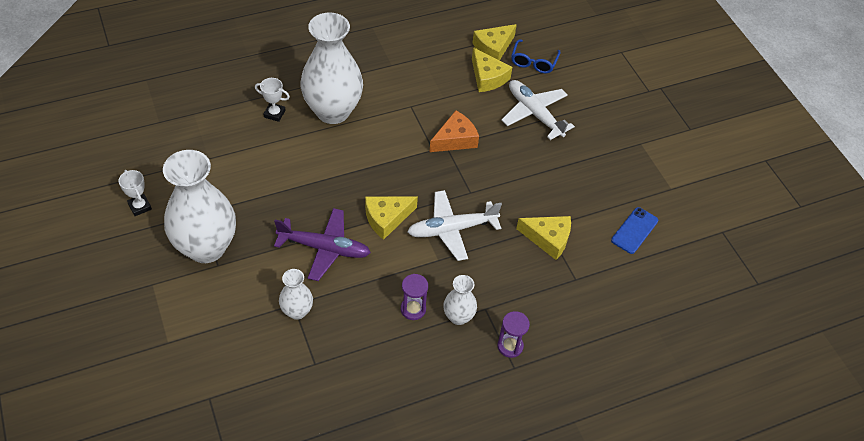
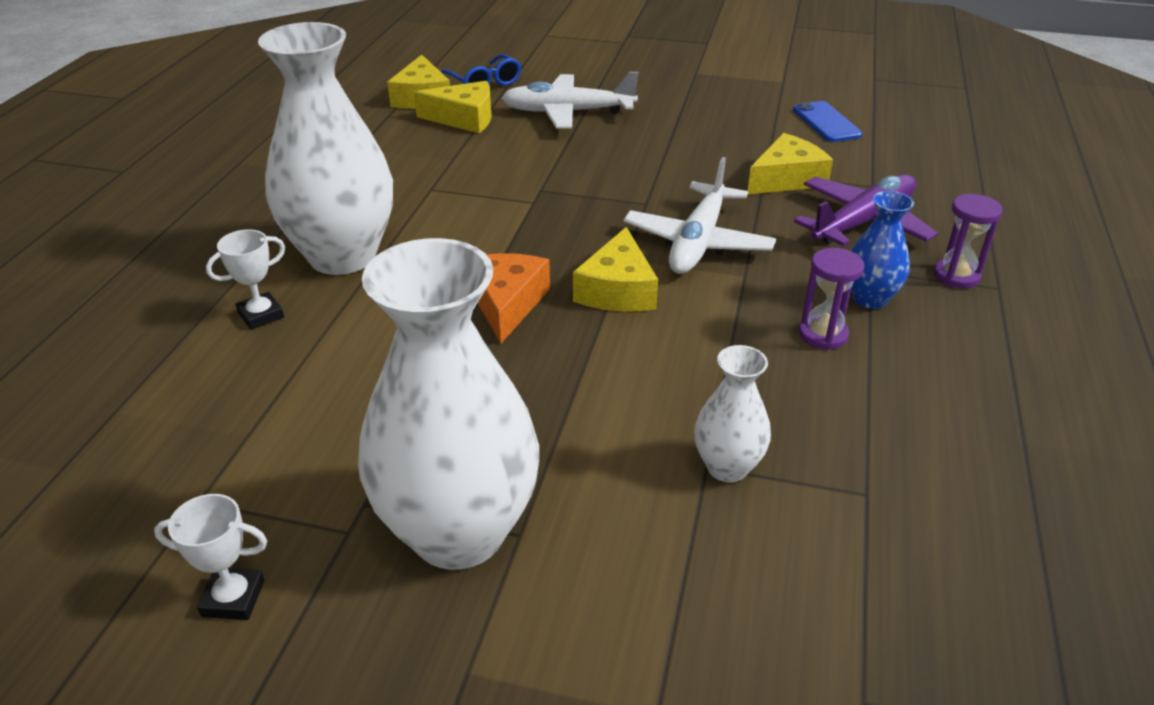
camera: 50 degrees left, 15 degrees down
purple plane [274,208,371,281] -> purple plane moved to [794,174,938,246]
orange cheese [430,110,479,152] -> orange cheese moved to [478,253,550,344]
white vase [443,275,477,325] -> blue vase [851,191,914,309]

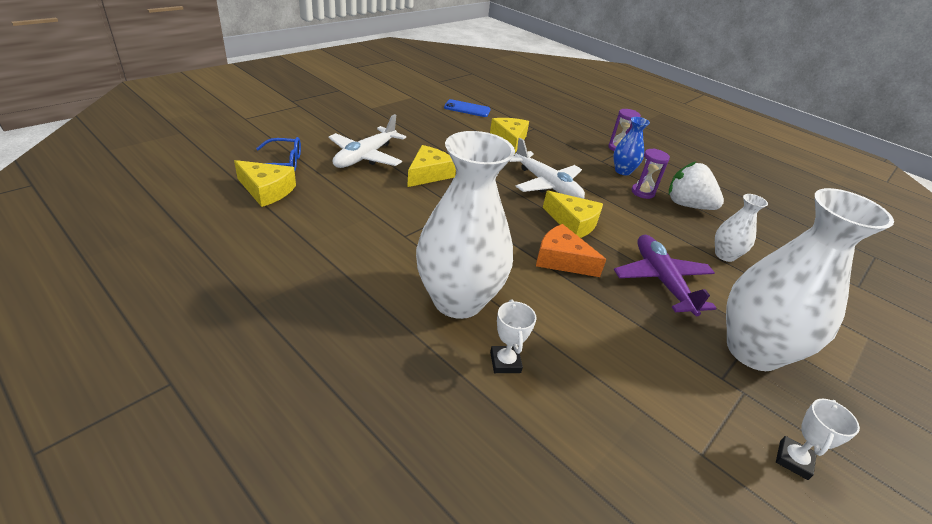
camera: 65 degrees left, 0 degrees up
yellow cheese [414,81,492,133] -> yellow cheese moved to [407,145,456,187]
purple plane [794,174,938,246] -> purple plane moved to [614,235,717,316]
none -> white strawberry [669,161,724,210]

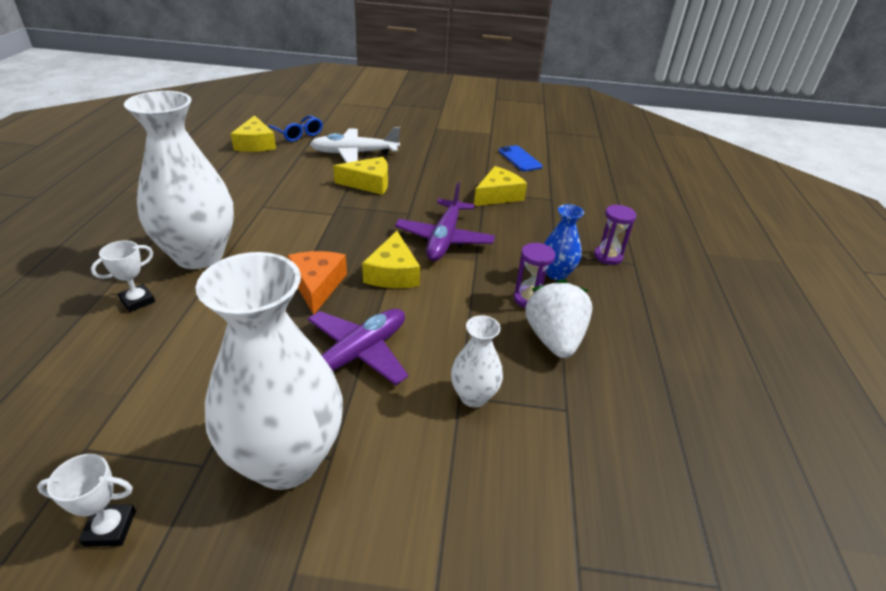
camera: 55 degrees right, 0 degrees up
white plane [509,138,585,199] -> purple plane [395,183,495,261]

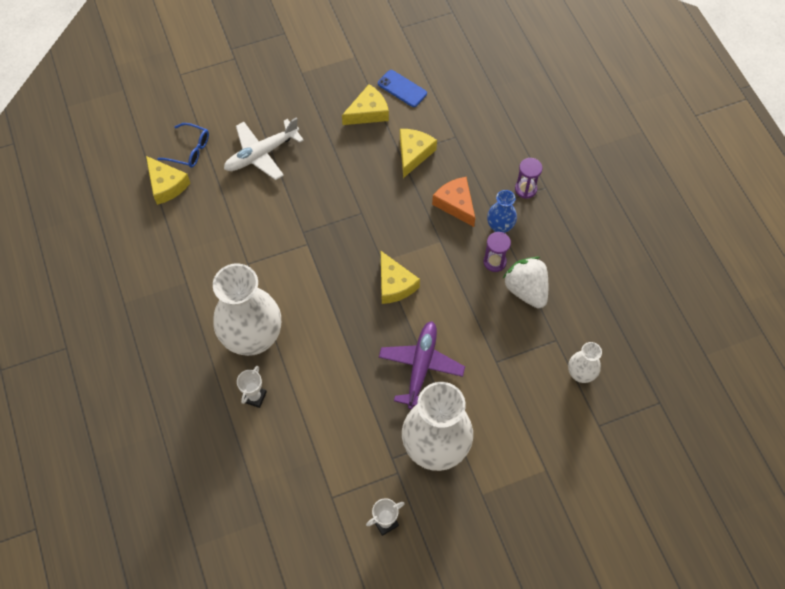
camera: 25 degrees left, 25 degrees up
orange cheese [287,251,347,315] -> orange cheese moved to [432,177,475,227]
yellow cheese [333,157,388,195] -> yellow cheese moved to [342,84,389,125]
purple plane [395,183,495,261] -> none
white vase [451,315,503,408] -> white vase moved to [568,342,602,383]

